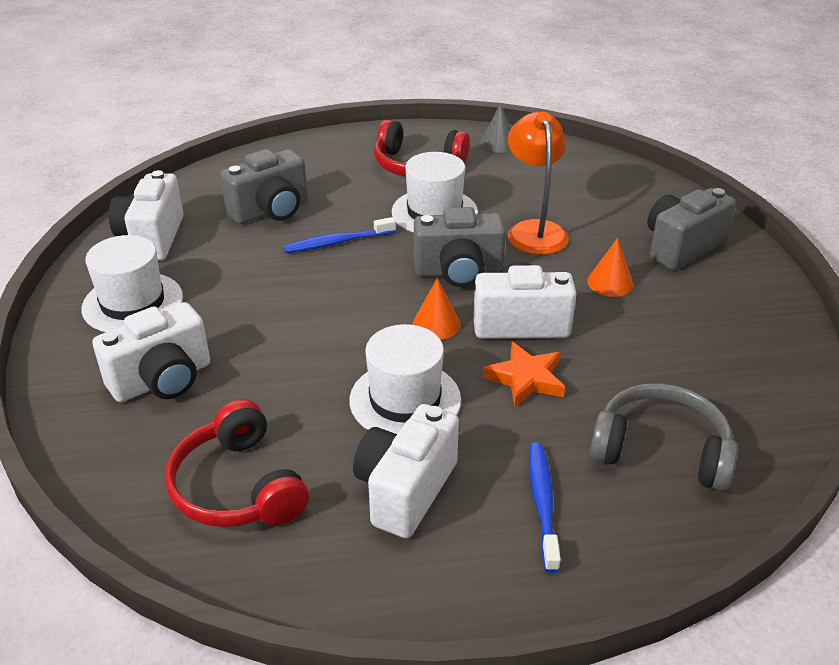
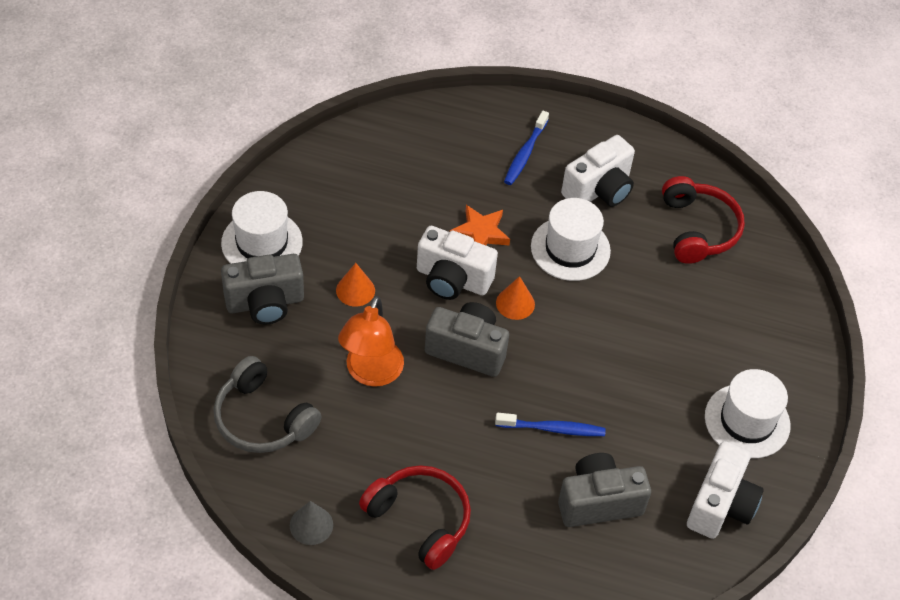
camera: 160 degrees left, 15 degrees up
white camera [92,302,210,402] -> none
white hat [392,152,478,233] -> white hat moved to [221,191,303,264]
grey headphones [590,383,738,491] -> grey headphones moved to [213,356,322,453]

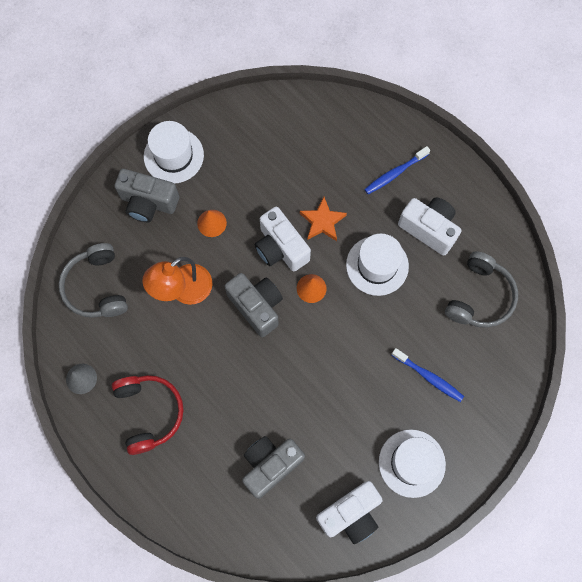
camera: 35 degrees right, 20 degrees up
blue toothbrush [495,413,606,436] -> blue toothbrush moved to [392,348,464,402]
grey camera [558,453,651,527] -> grey camera turned 60 degrees counterclockwise [242,436,305,499]
white camera [561,135,635,207] -> white camera turned 135 degrees counterclockwise [398,198,461,256]
red headphones [662,176,745,264] -> grey headphones [445,251,518,328]

